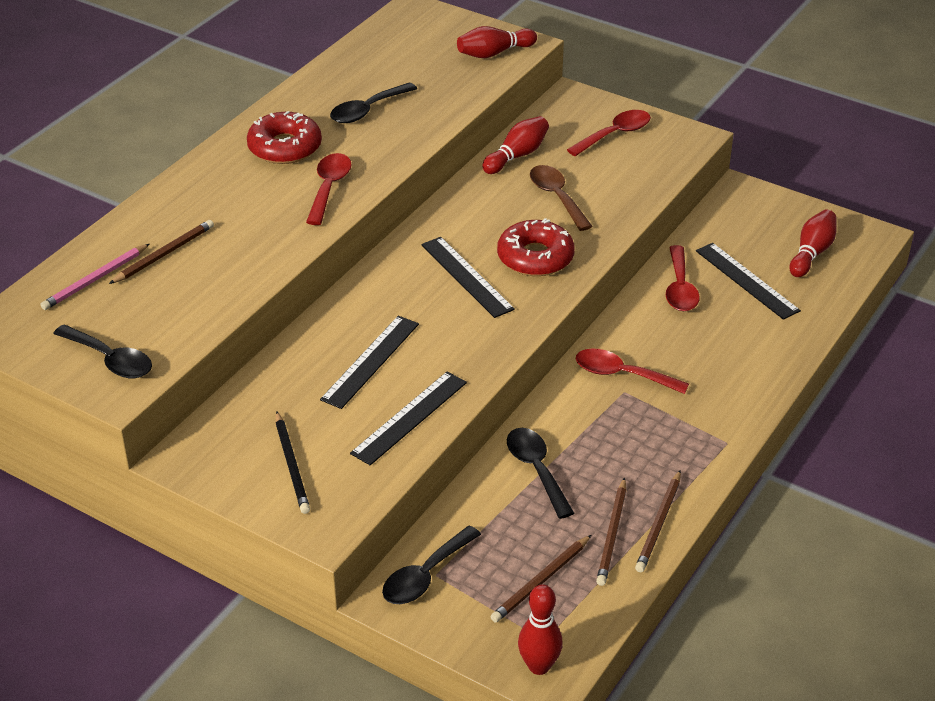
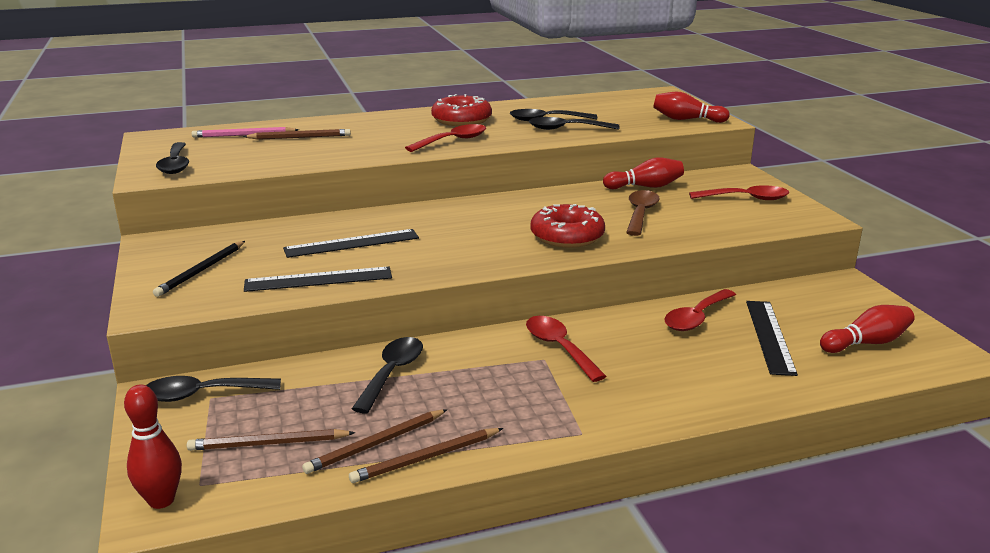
camera: 40 degrees right, 15 degrees down
black ruler [421,237,515,318] -> none
none -> black spoon [529,117,619,130]

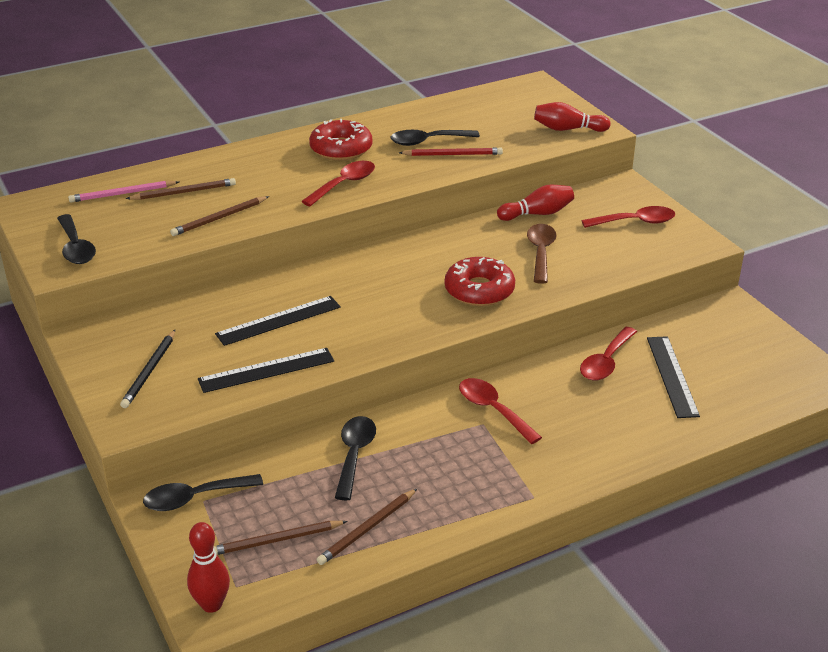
camera: 10 degrees left, 10 degrees up
brown pencil [349,428,503,483] -> brown pencil moved to [170,196,269,236]
black spoon [529,117,619,130] -> red pencil [399,147,503,156]
red bowling pin [820,305,915,353] -> none

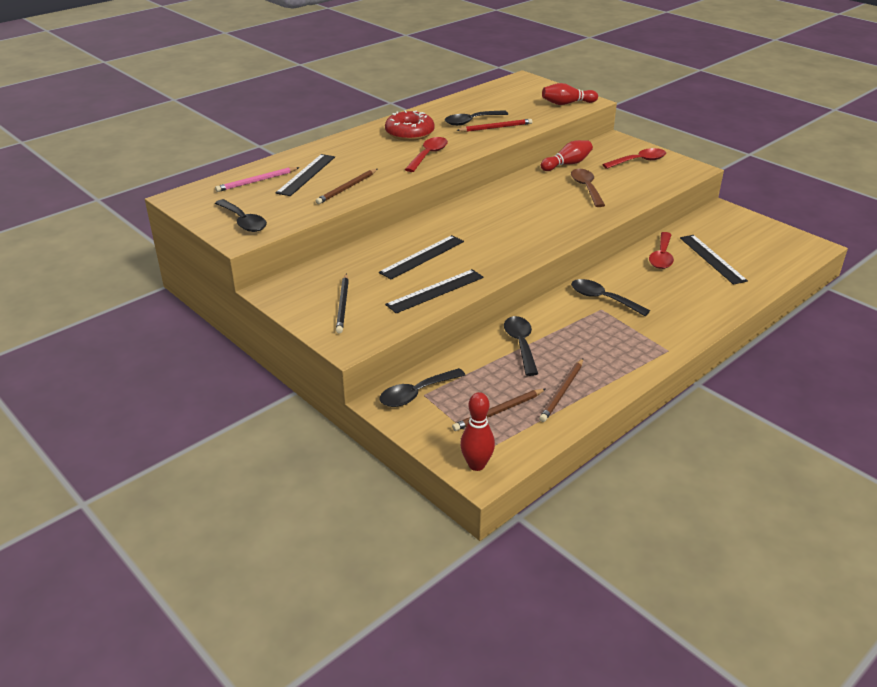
camera: 15 degrees left, 0 degrees up
brown pencil [126,178,236,200] -> black ruler [276,154,335,196]
red donut [445,257,515,306] -> none
red spoon [459,378,542,444] -> black spoon [571,279,650,316]

